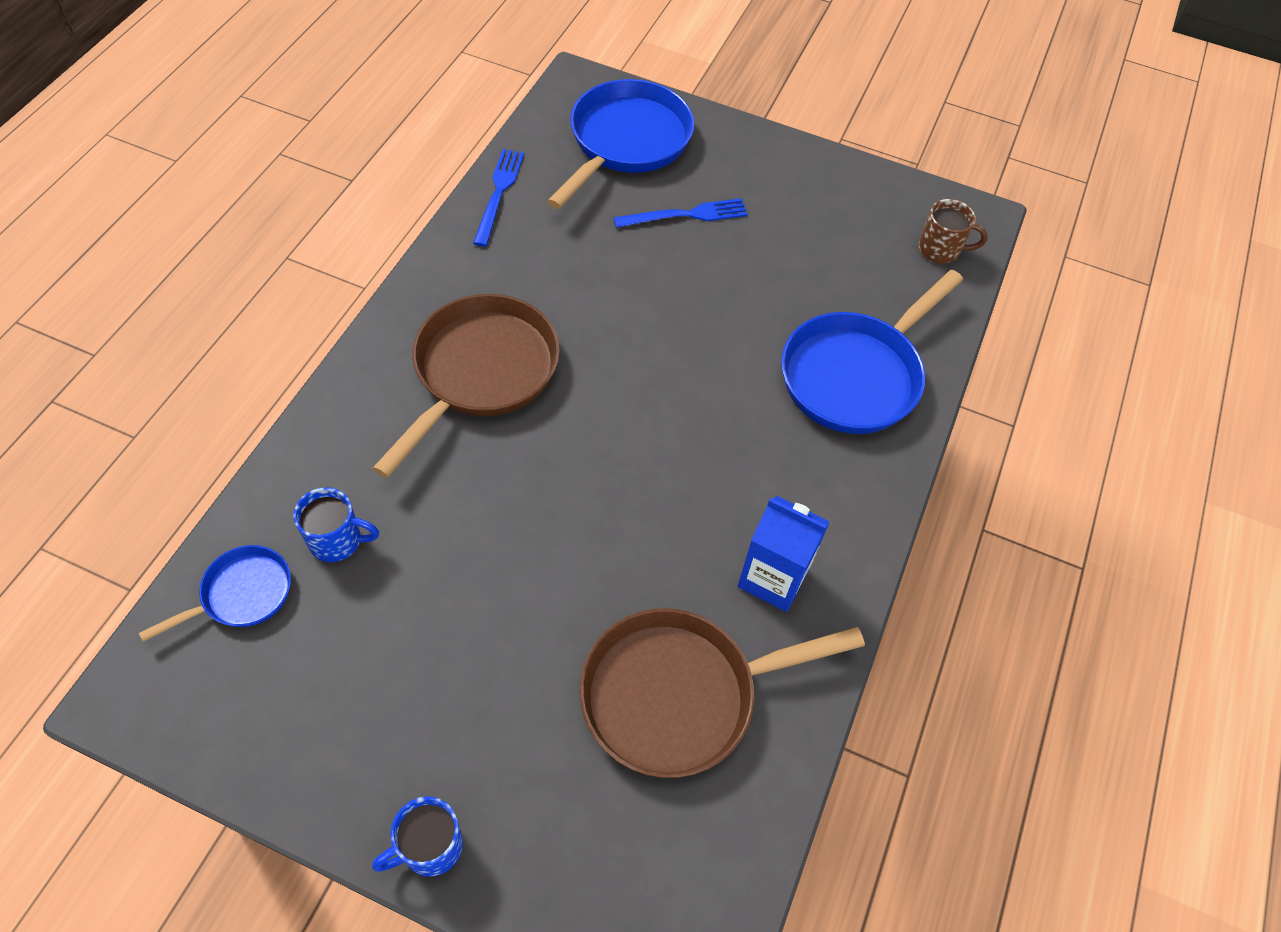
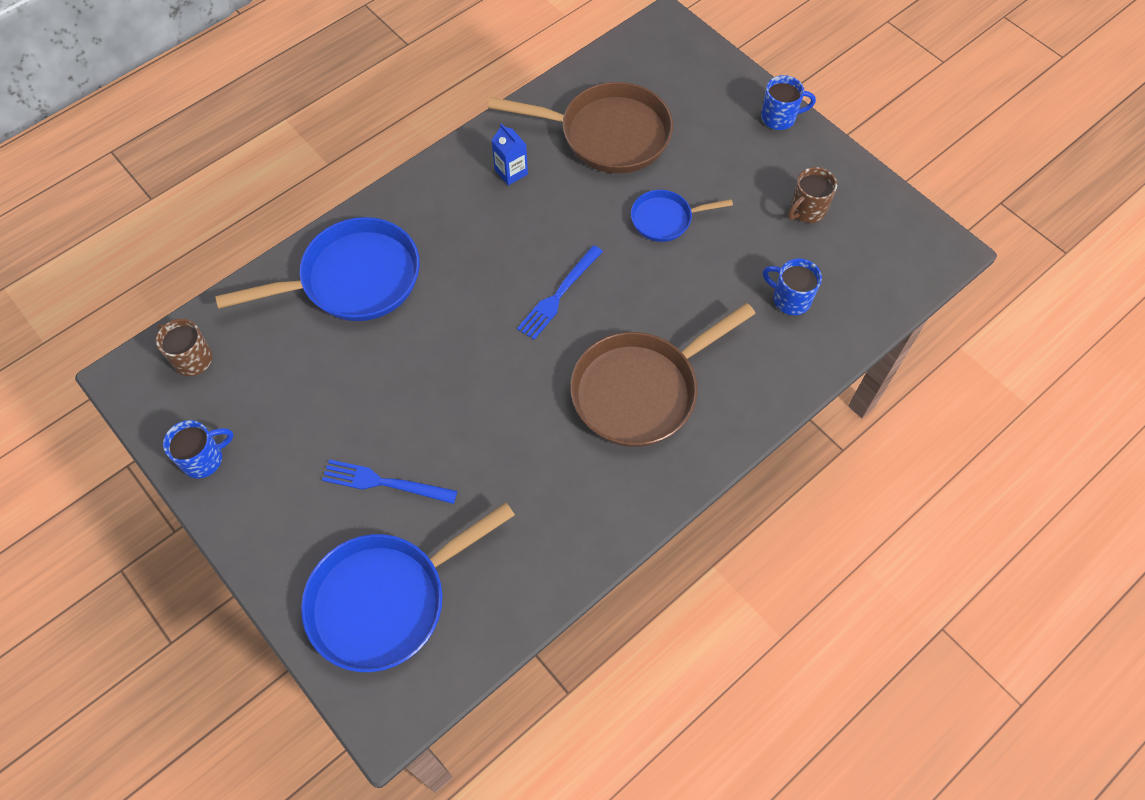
camera: 150 degrees left, 5 degrees up
blue pan [139,545,291,642] -> blue pan moved to [631,190,733,242]
blue fork [473,149,524,246] -> blue fork moved to [517,245,603,340]
blue carton [738,495,830,612] -> blue carton [492,123,528,186], size x0.64
none -> blue mug [163,420,234,478]
none -> brown mug [788,167,837,223]

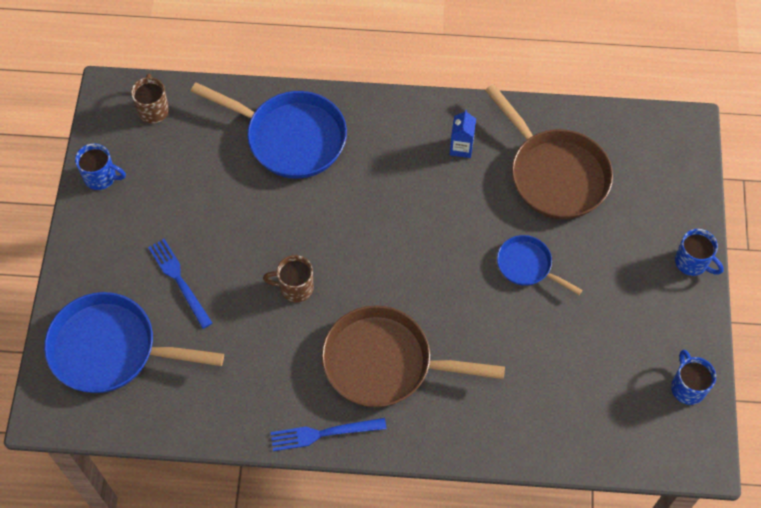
camera: 45 degrees right, 0 degrees up
blue fork [517,245,603,340] -> blue fork moved to [271,418,387,451]
blue mug [763,259,822,315] -> blue mug moved to [671,350,716,405]
brown mug [788,167,837,223] -> brown mug moved to [263,255,314,303]

